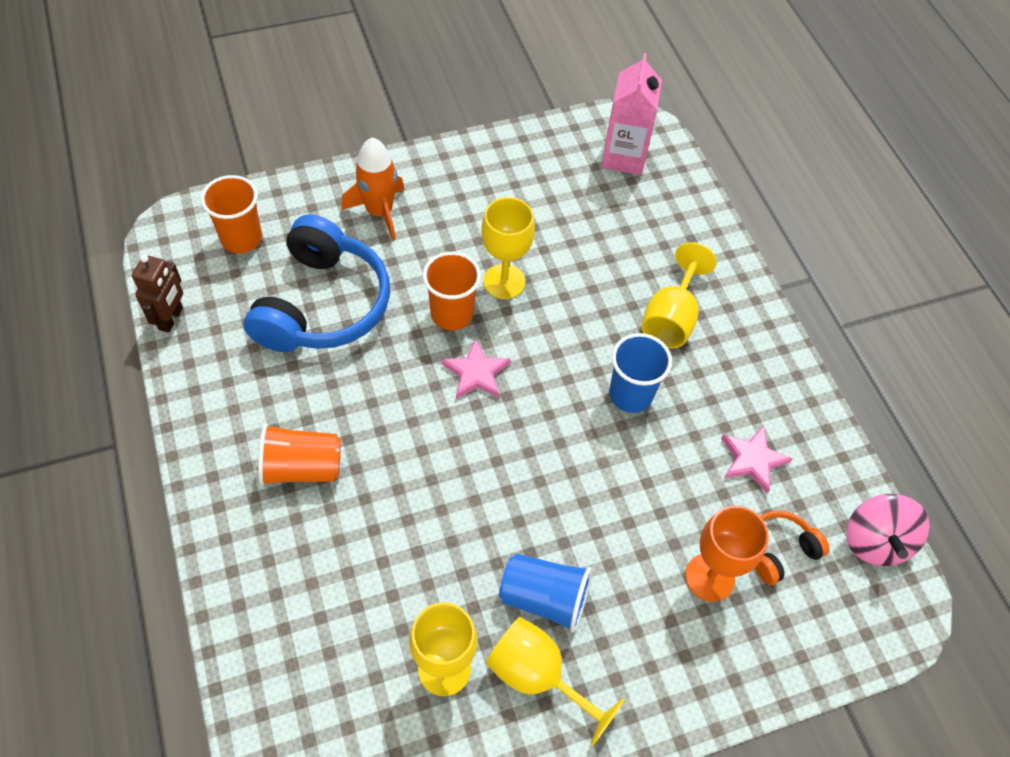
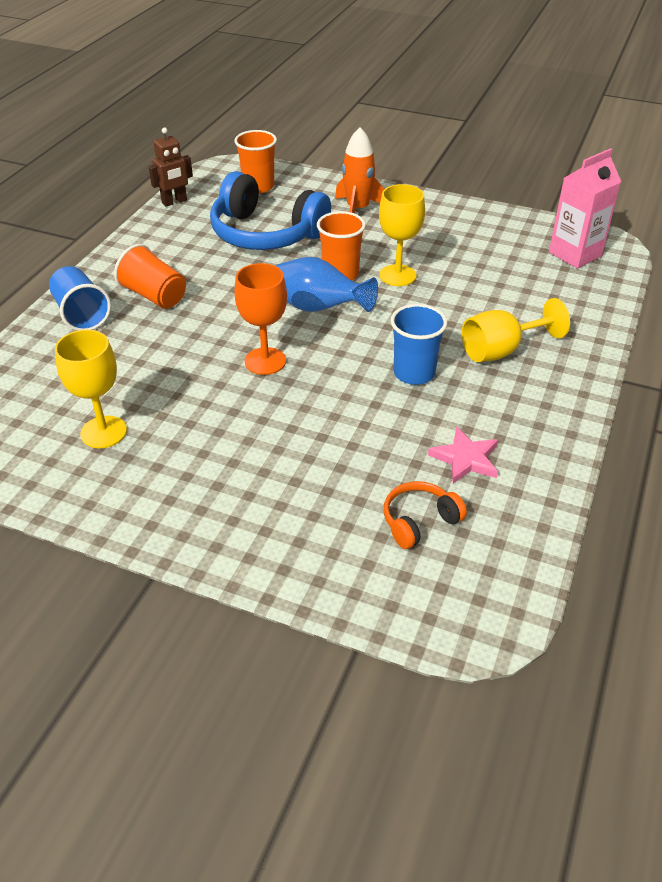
camera: 45 degrees right, 15 degrees down
blue headphones [244,214,390,352] -> blue headphones turned 60 degrees clockwise [210,171,331,250]
pink star [442,338,511,399] -> blue vase [276,257,378,312]
yellow goblet [486,617,624,746] -> none
blue cup [499,553,592,633] -> blue cup moved to [49,266,111,331]
orange goblet [685,506,769,602] -> orange goblet moved to [235,263,287,375]
orange headphones [755,510,829,585] -> orange headphones turned 45 degrees counterclockwise [384,481,467,549]
pink spinning top [846,494,930,566] -> none

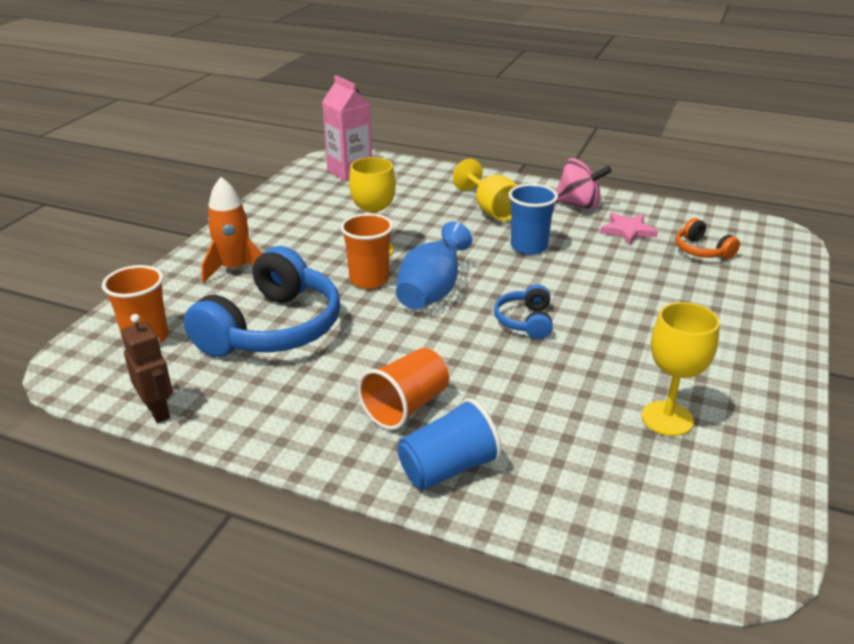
camera: 90 degrees left, 10 degrees down
orange goblet [235,263,287,375] -> blue headphones [494,284,553,339]
none -> pink spinning top [556,158,612,210]

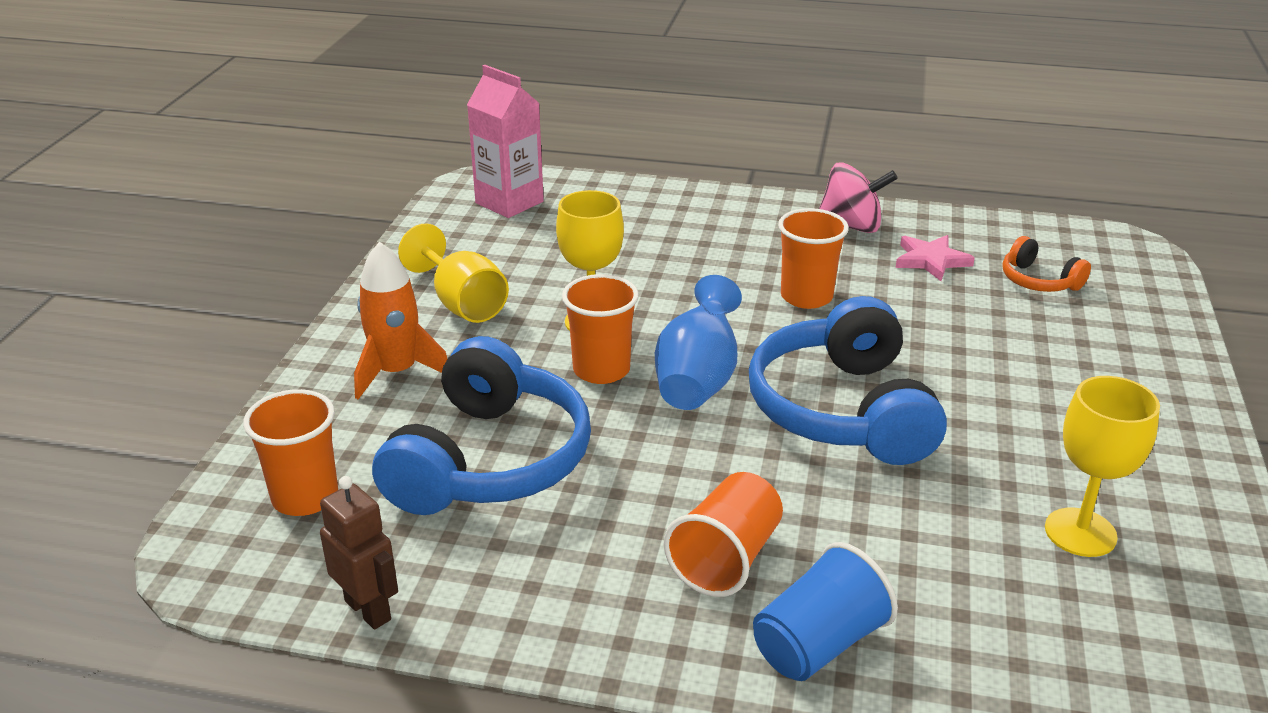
camera: 10 degrees left, 0 degrees up
yellow goblet [453,159,518,221] -> yellow goblet moved to [398,223,509,323]
blue headphones [494,284,553,339] -> blue headphones [749,296,947,465], size x2.13
blue cup [508,184,558,255] -> orange cup [778,208,849,309]

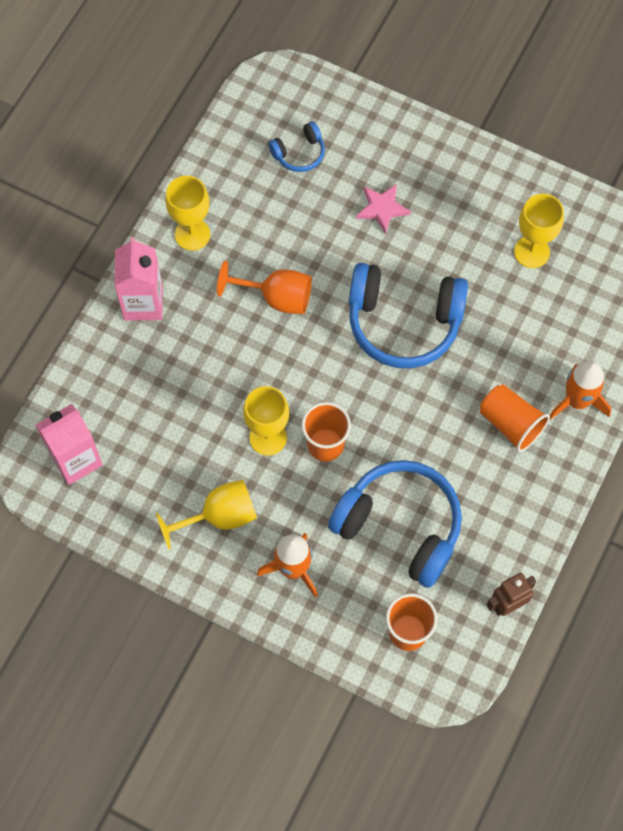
camera: 75 degrees left, 35 degrees up
blue vase [655,275,742,410] -> none
blue cup [753,542,898,681] -> orange rocket [550,361,611,420]
orange cup [778,208,849,309] -> orange goblet [217,260,312,314]
pink spinning top [819,162,898,233] -> yellow goblet [165,176,210,251]
pink star [895,235,975,281] -> pink star moved to [356,184,411,234]
orange headphones [1003,236,1091,292] -> blue headphones [268,122,325,172]
none -> pink carton [114,237,163,321]

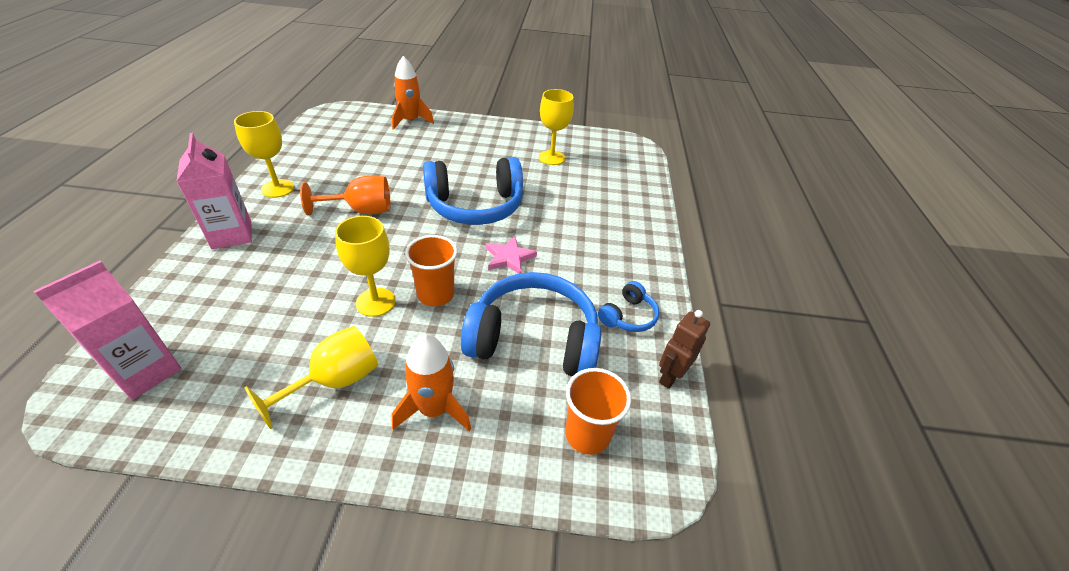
camera: 25 degrees left, 25 degrees down
blue headphones [268,122,325,172] -> blue headphones moved to [598,281,660,332]
pink star [356,184,411,234] -> pink star moved to [486,236,537,274]
orange cup [480,384,550,452] -> none
orange rocket [550,361,611,420] -> orange rocket moved to [392,56,434,130]

